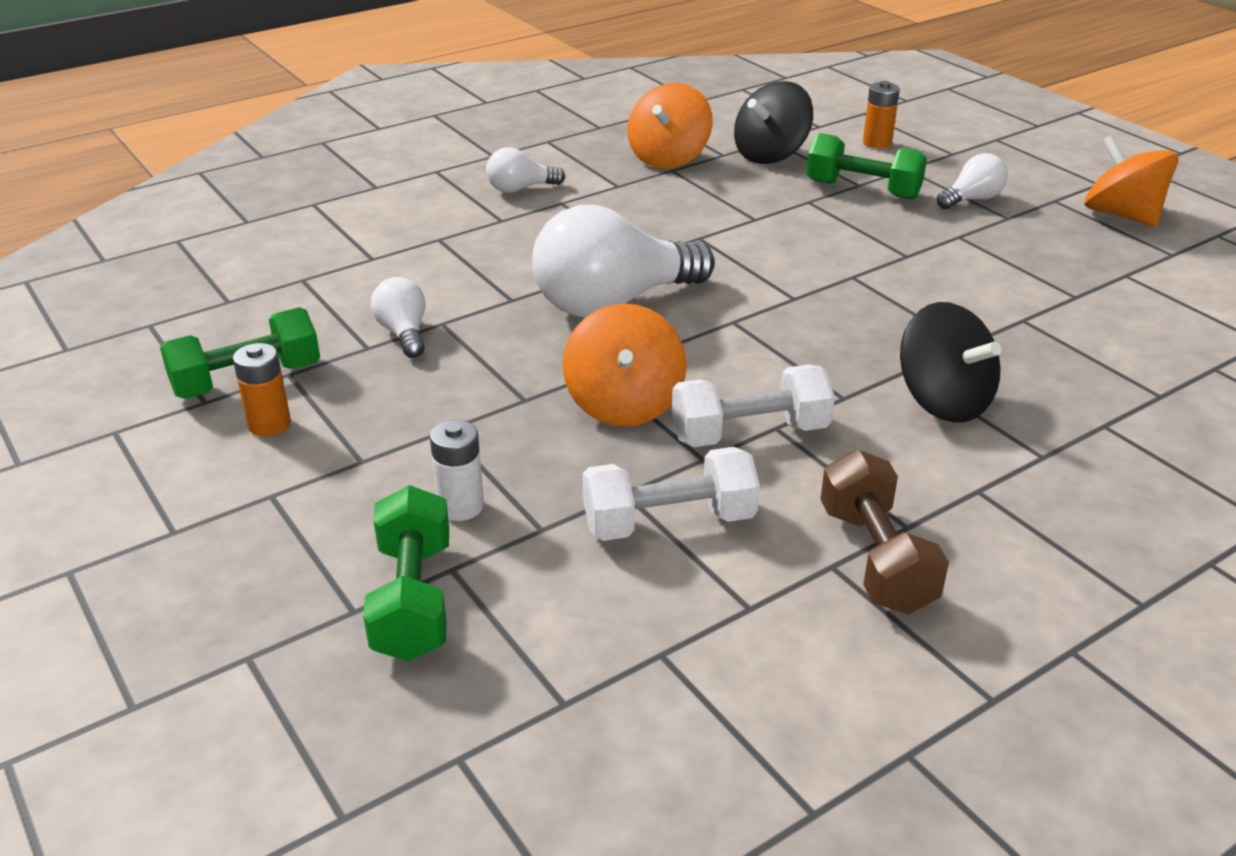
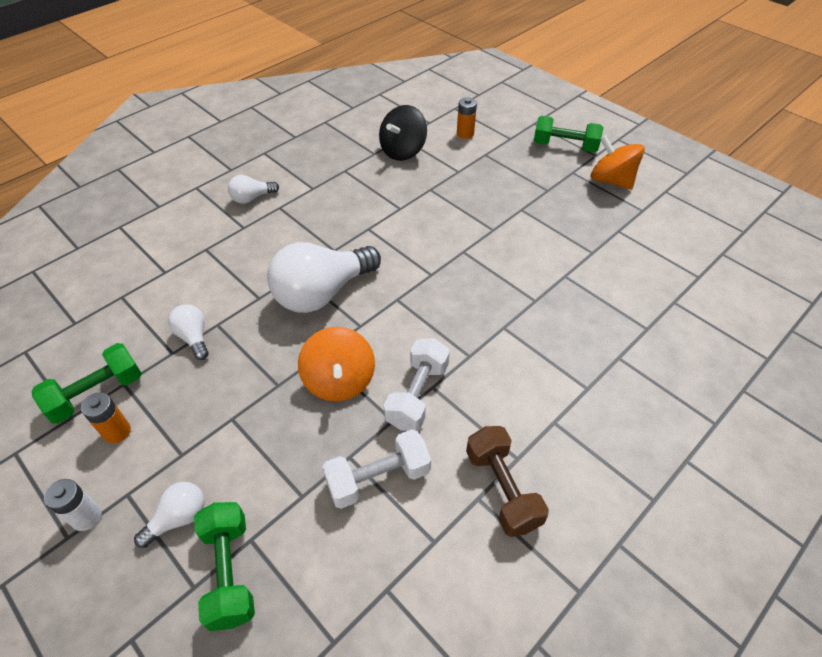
camera: 10 degrees left, 15 degrees up
white battery [430,420,484,521] -> white battery moved to [44,479,102,531]
orange spinning top [627,83,713,169] -> none
white dumbbell [672,365,835,447] -> white dumbbell turned 45 degrees counterclockwise [384,338,450,431]
green dumbbell [806,133,927,200] -> green dumbbell moved to [534,116,604,152]
black spinning top [900,302,1001,423] -> none
white light bulb [937,153,1008,209] -> white light bulb moved to [134,482,205,548]

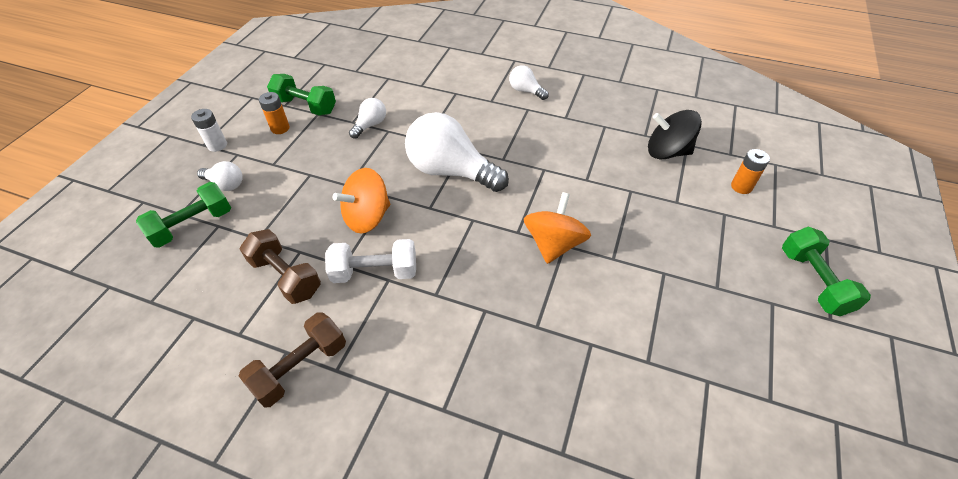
camera: 65 degrees right, 0 degrees up
white dumbbell [322,429,431,509] -> brown dumbbell [240,229,321,304]
orange spinning top [591,135,645,190] -> orange spinning top moved to [524,192,591,264]

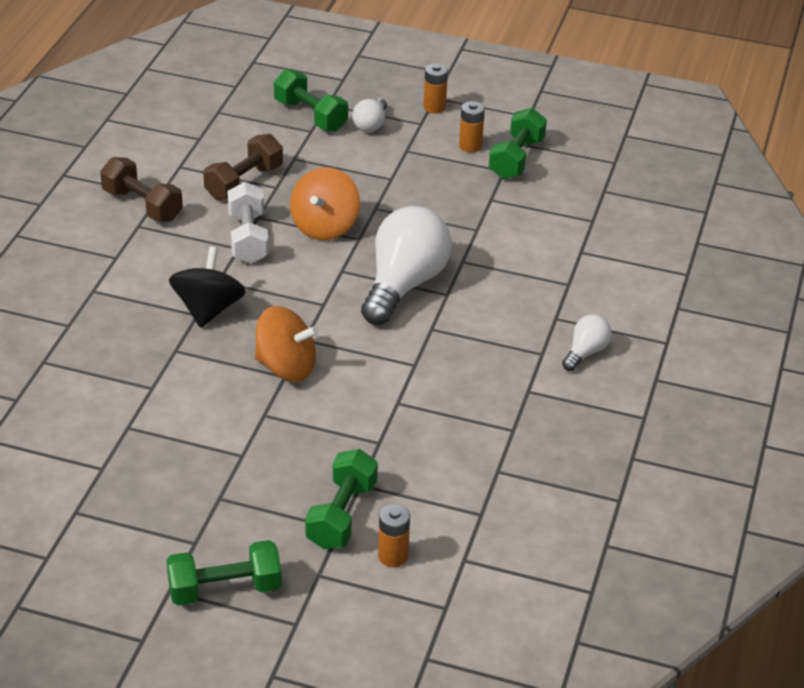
camera: 85 degrees right, 10 degrees down
white battery [191,109,227,152] -> orange battery [423,63,448,114]
orange spinning top [333,168,390,234] -> orange spinning top turned 120 degrees counterclockwise [290,167,360,240]
white light bulb [349,98,386,139] -> none
black spinning top [648,110,702,159] -> black spinning top moved to [169,247,246,328]
none -> green dumbbell [305,449,378,549]

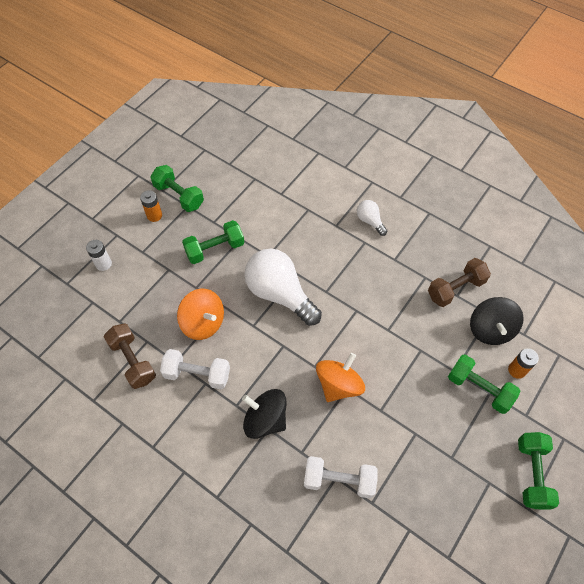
camera: 70 degrees left, 20 degrees up
brown dumbbell [100,157,183,222] -> brown dumbbell moved to [428,258,491,307]
green dumbbell [274,69,348,132] -> green dumbbell moved to [182,220,244,264]
white light bulb [352,98,387,132] -> white battery [86,240,112,271]
orange battery [423,63,448,114] -> none
none -> white dumbbell [304,456,378,498]
none -> black spinning top [470,297,524,345]

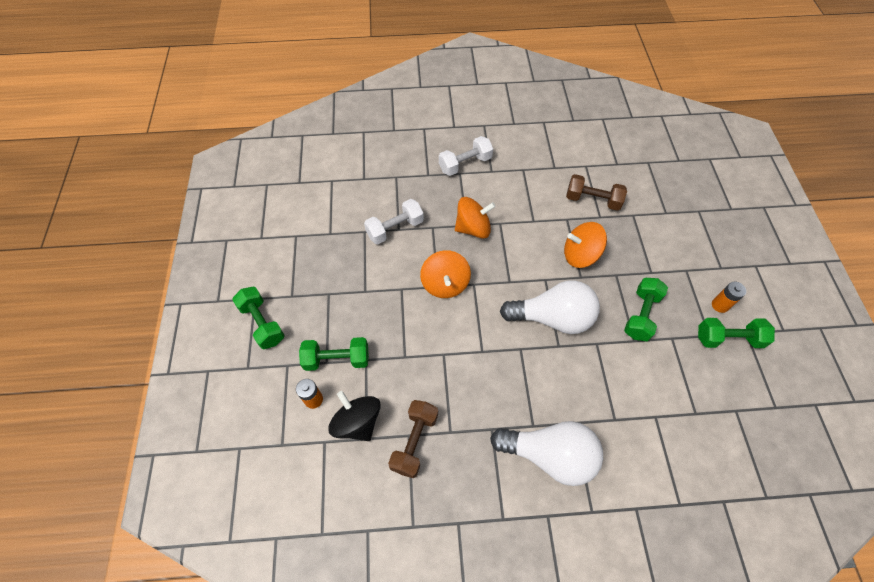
camera: 140 degrees right, 0 degrees up
white battery [86,240,112,271] -> none
white dumbbell [160,349,230,390] -> white dumbbell moved to [439,136,493,176]
black spinning top [242,389,287,439] -> orange spinning top [455,197,496,239]
white light bulb [357,200,387,236] -> white light bulb [490,421,603,486], size x2.10

